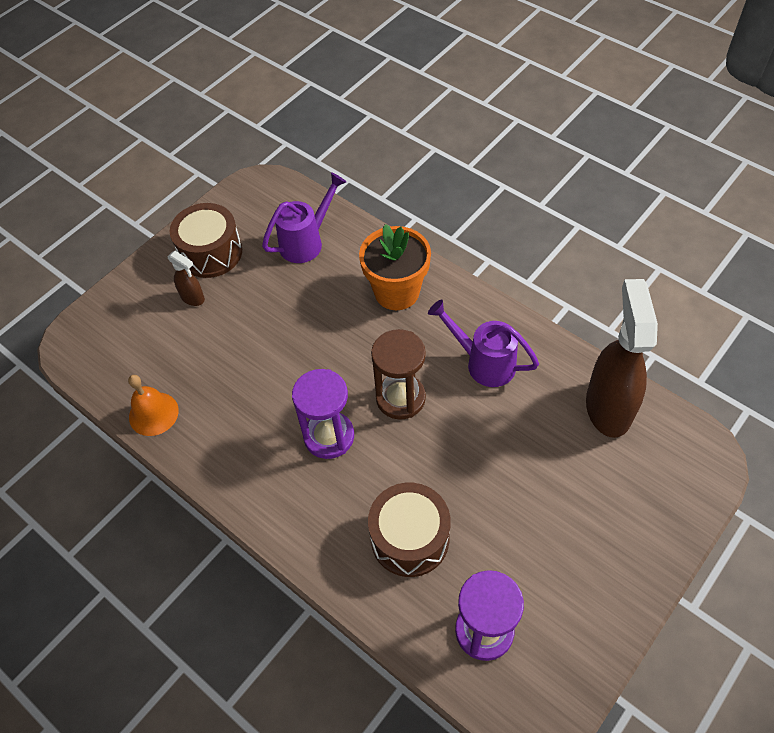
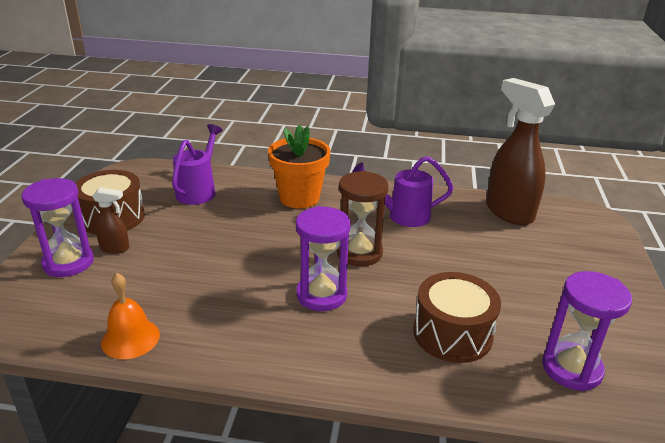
camera: 35 degrees left, 25 degrees down
none -> purple hourglass [21,178,94,277]

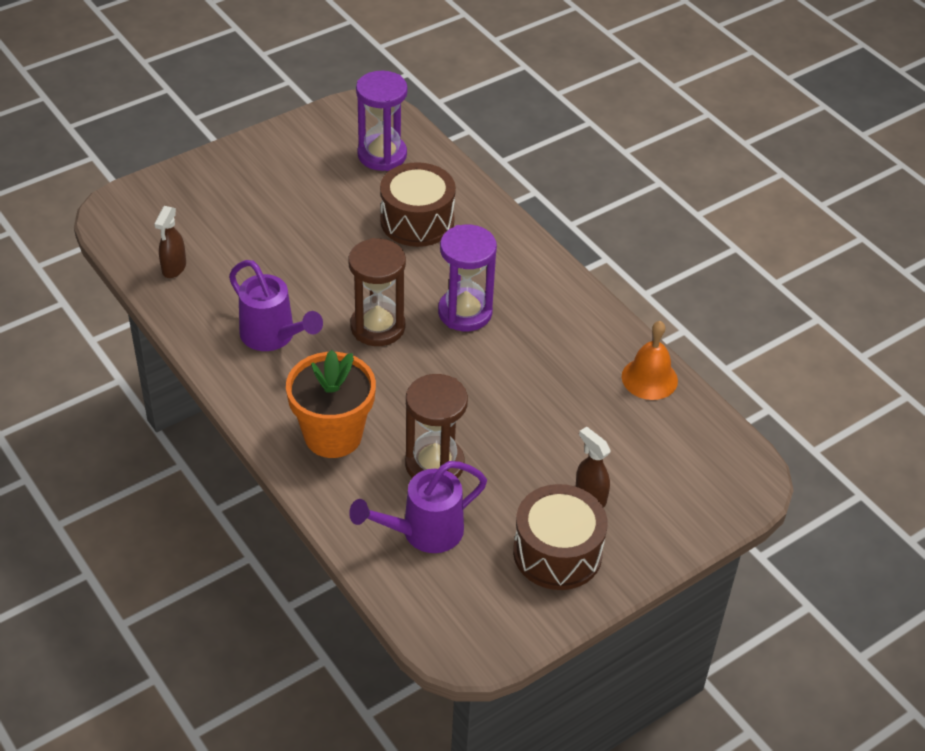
camera: 135 degrees left, 15 degrees up
purple hourglass [21,178,94,277] -> none
brown spray bottle [486,78,555,225] -> brown spray bottle [154,206,186,278], size x0.46
none -> brown hourglass [405,374,468,478]

